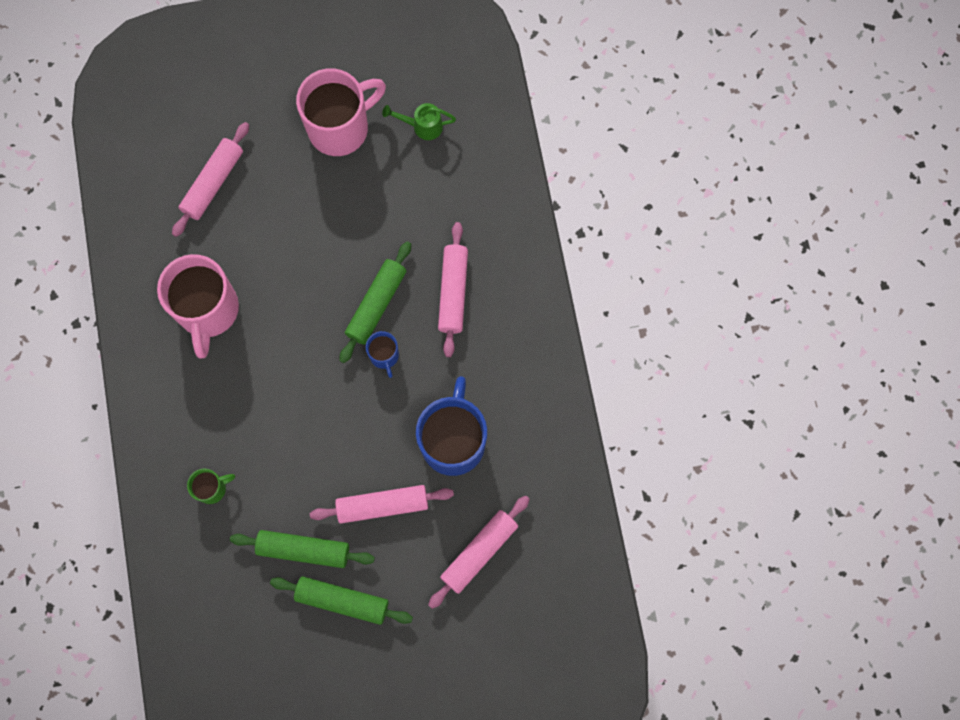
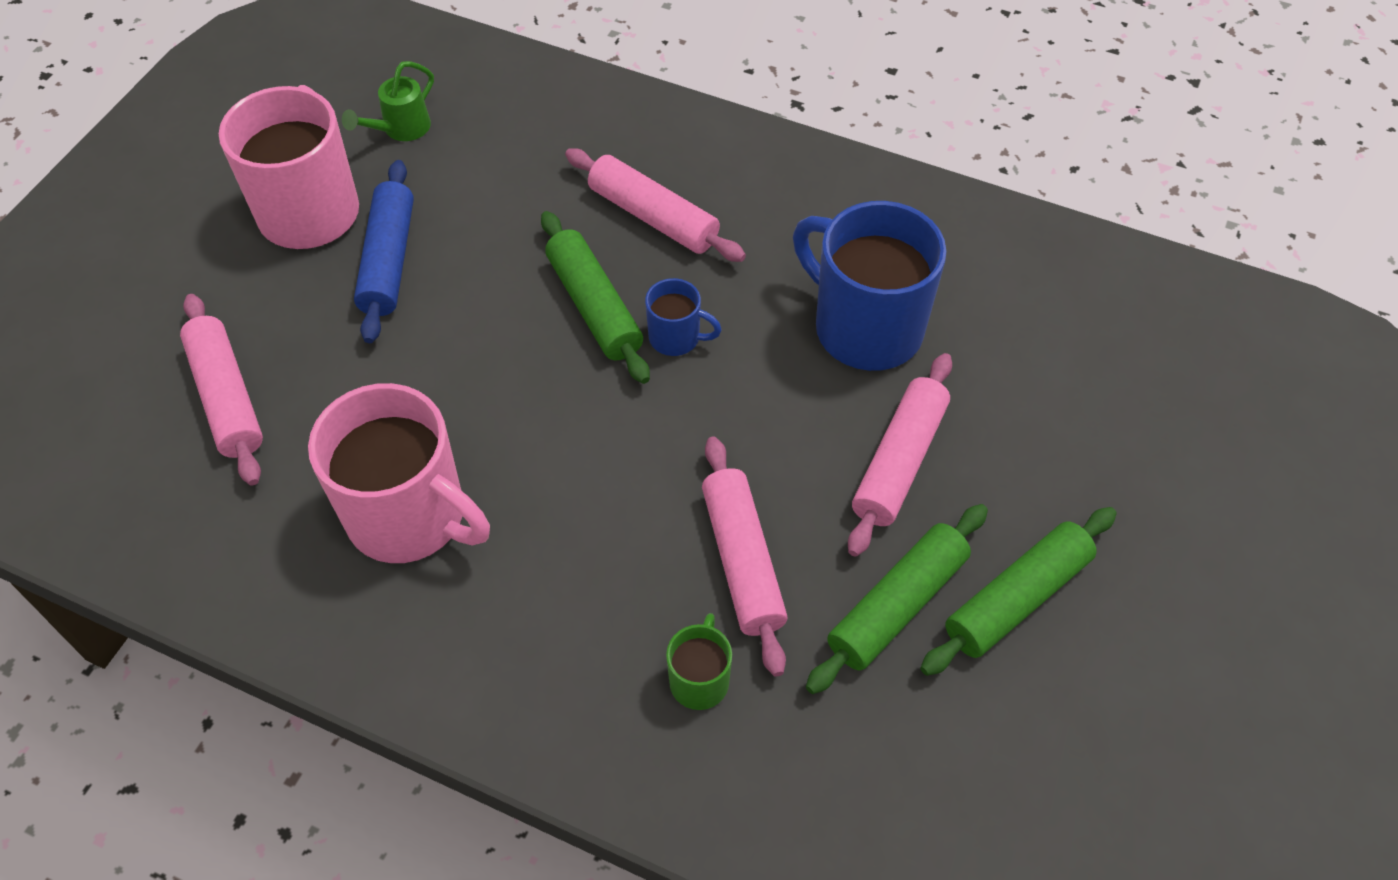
camera: 55 degrees left, 20 degrees down
pink rolling pin [428,496,530,609] -> pink rolling pin moved to [702,437,788,677]
none -> blue rolling pin [354,160,414,343]

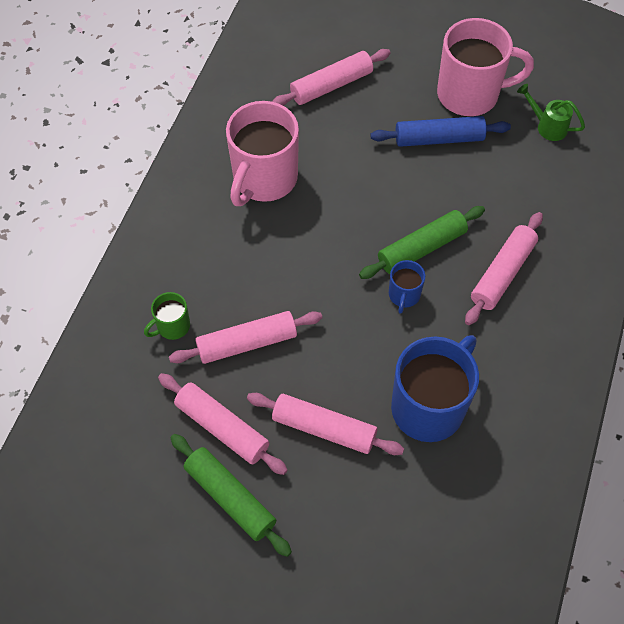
camera: 85 degrees right, 5 degrees up
green mug [666,613,732,710] -> green mug turned 135 degrees clockwise [144,292,190,340]
green rolling pin [806,504,988,694] -> pink rolling pin [158,373,288,475]

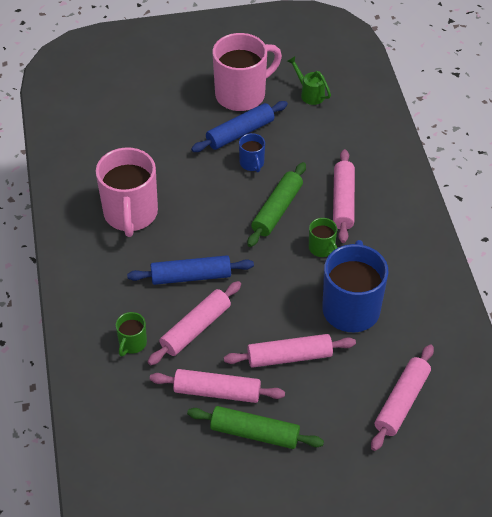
camera: 30 degrees left, 10 degrees down
pink rolling pin [272,49,391,106] -> pink rolling pin moved to [371,344,434,451]
blue mug [389,260,425,314] -> blue mug moved to [239,133,265,172]
green watering can [517,84,585,141] -> green watering can turned 45 degrees clockwise [287,56,331,105]
none -> blue rolling pin [127,255,254,285]
none -> green mug [309,218,337,257]

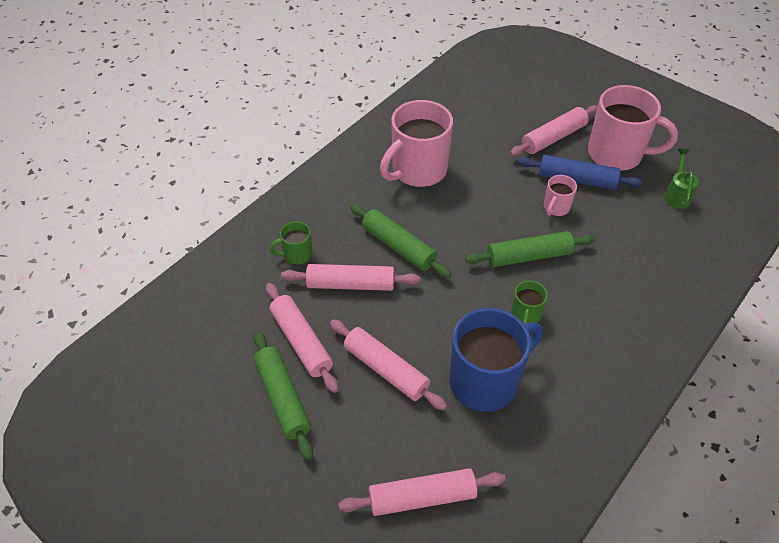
camera: 50 degrees right, 0 degrees up
blue rolling pin [127,255,254,285] -> green rolling pin [350,204,452,278]
blue mug [239,133,265,172] -> pink mug [544,175,577,216]
pink rolling pin [333,149,355,243] -> pink rolling pin moved to [510,105,598,156]

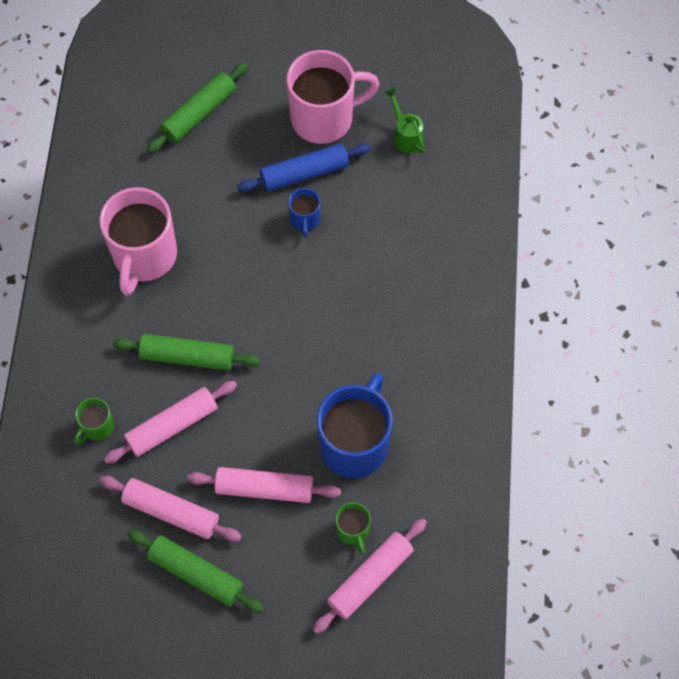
camera: 35 degrees left, 15 degrees up
green rolling pin [465,231,595,267] -> green rolling pin moved to [147,63,248,153]
pink rolling pin [510,105,598,156] -> none
green mug [511,280,548,324] -> green mug moved to [335,502,371,554]
pink mug [544,175,577,216] -> blue mug [288,188,320,238]

